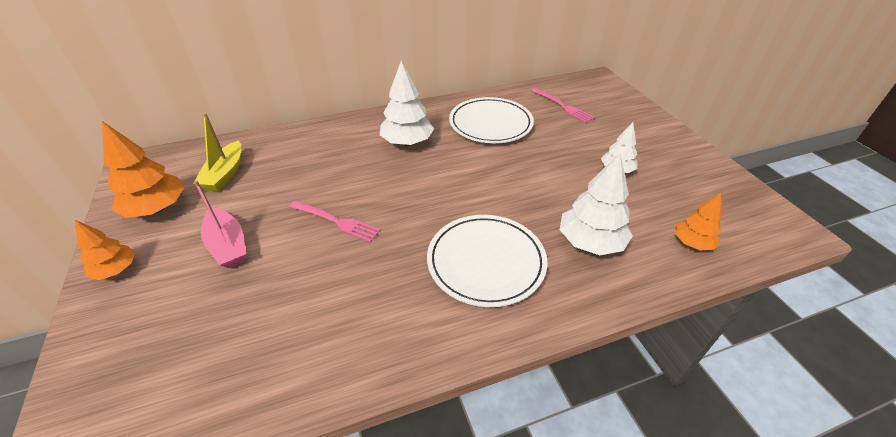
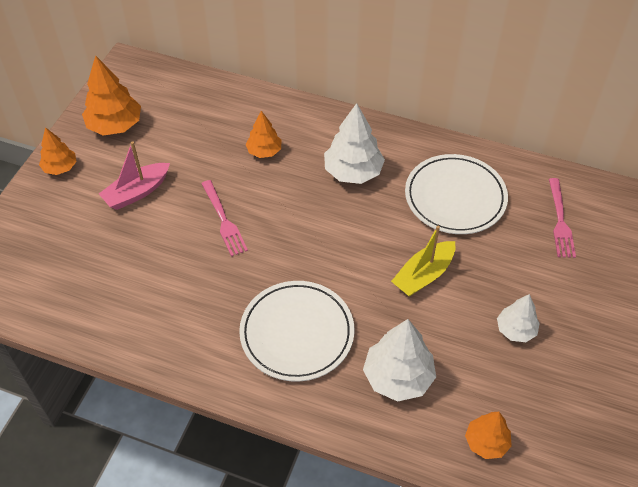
camera: 40 degrees right, 10 degrees up
yellow boat [193,113,241,191] -> yellow boat moved to [391,226,455,297]
pink boat [194,180,246,268] -> pink boat turned 45 degrees clockwise [99,141,170,210]
none -> orange tree [245,111,282,158]

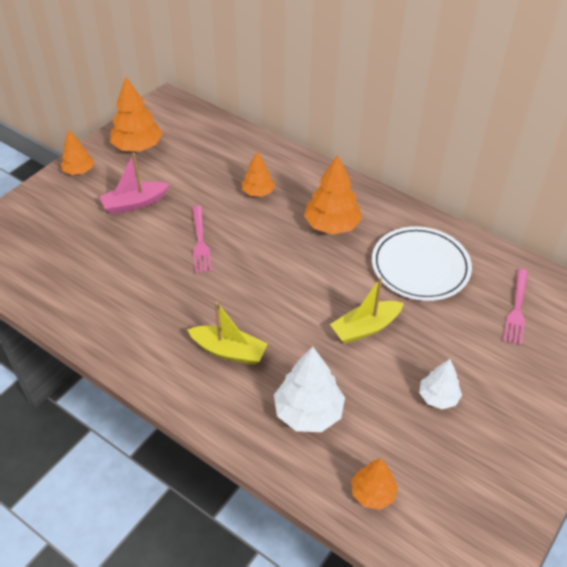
camera: 15 degrees right, 5 degrees down
white plate [239,281,354,382] -> yellow boat [187,302,268,365]
white tree [324,103,385,184] -> orange tree [304,155,362,235]

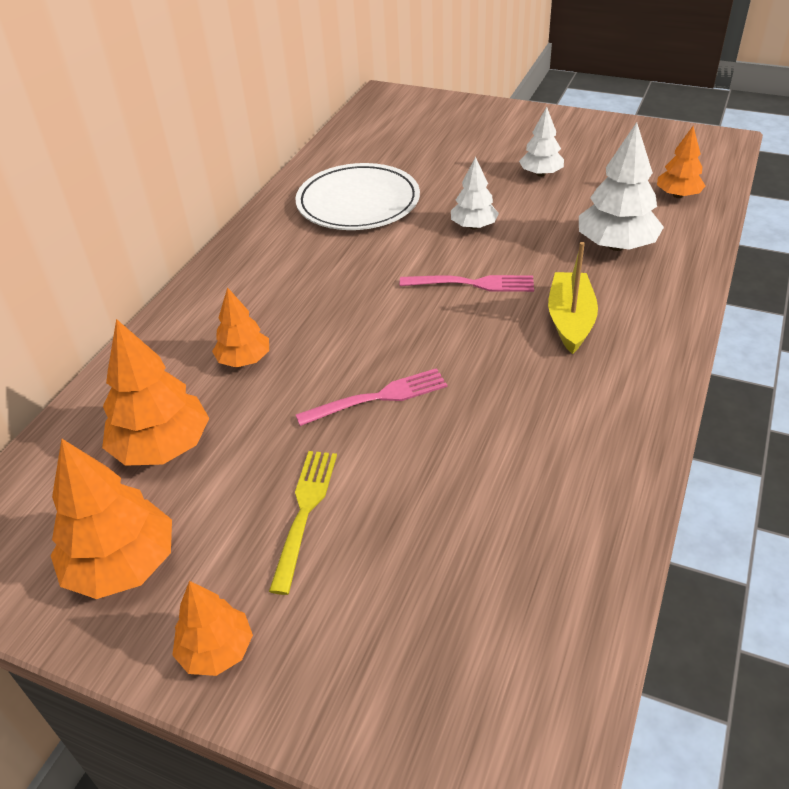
camera: 100 degrees left, 5 degrees down
pink boat [99,153,169,214] -> yellow fork [269,451,337,595]
orange tree [304,155,362,235] -> orange tree moved to [102,319,209,466]
yellow boat [330,277,404,344] -> white tree [451,156,499,229]
pink fork [503,269,528,345] -> pink fork moved to [400,275,534,292]

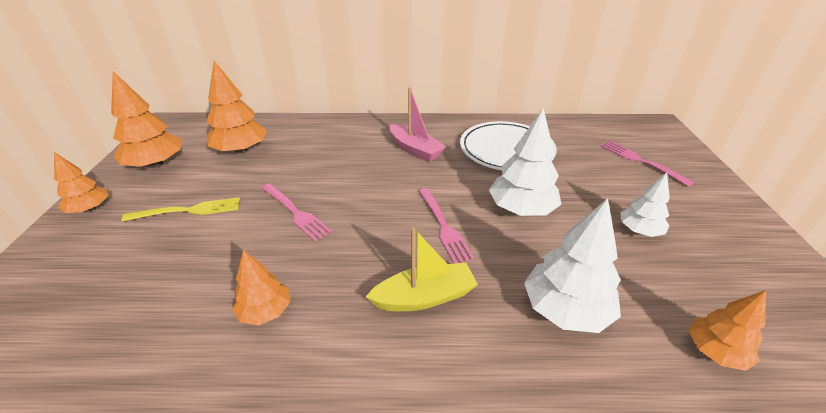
camera: 65 degrees right, 5 degrees down
orange tree [212,287,269,368] -> orange tree moved to [232,250,290,325]
white tree [451,156,499,229] -> white tree [489,108,561,216], size x1.64
none -> pink boat [389,87,446,162]
none -> pink fork [601,141,694,187]

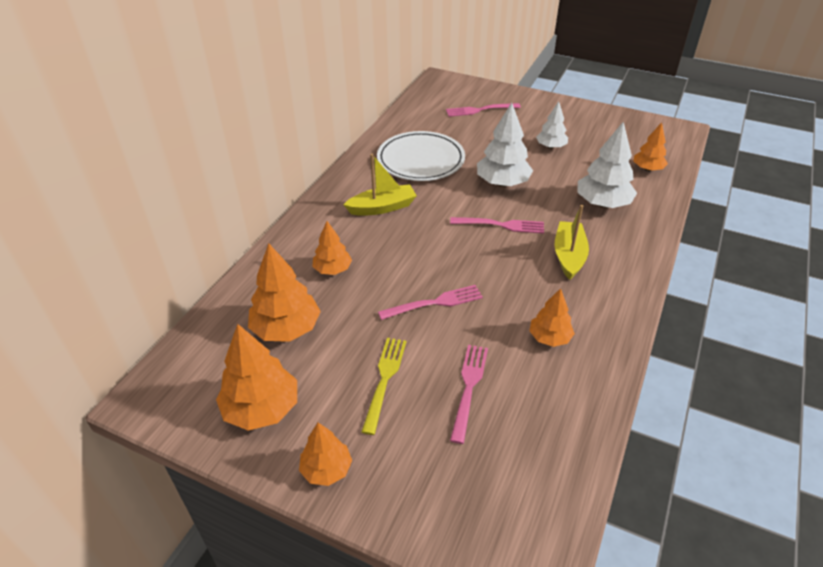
camera: 65 degrees left, 5 degrees up
pink boat [389,87,446,162] -> yellow boat [343,154,417,216]
none -> orange tree [313,221,352,275]
none -> pink fork [450,345,488,444]

